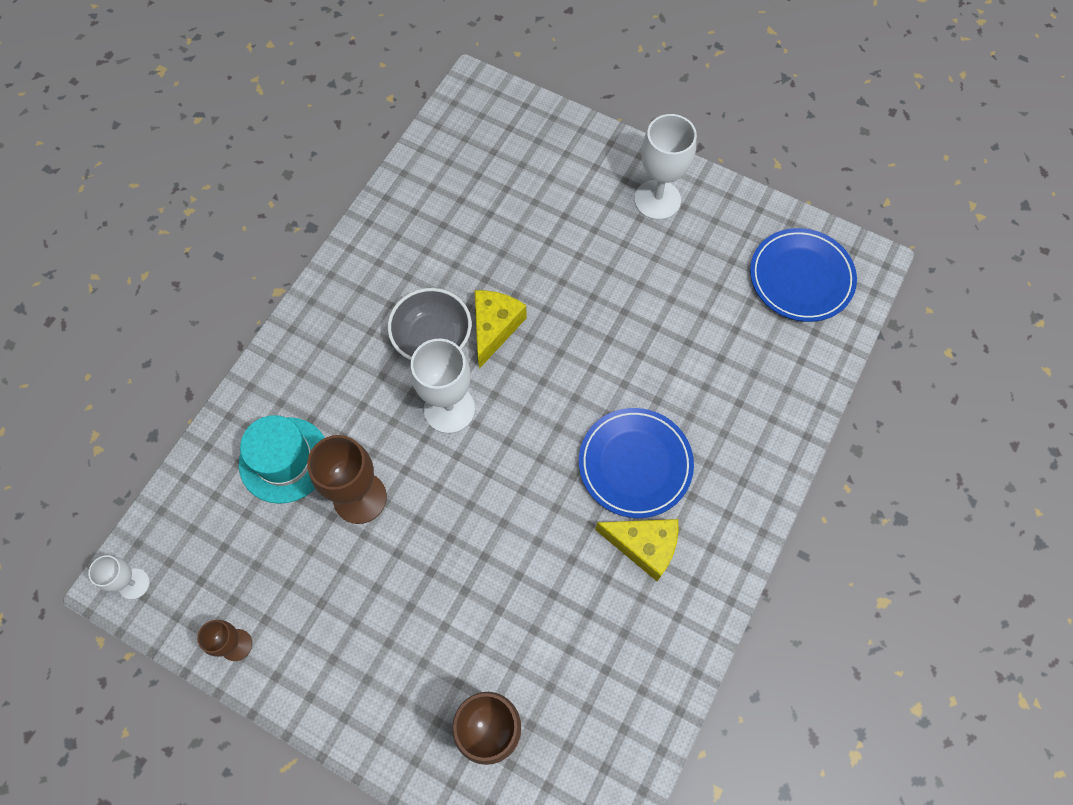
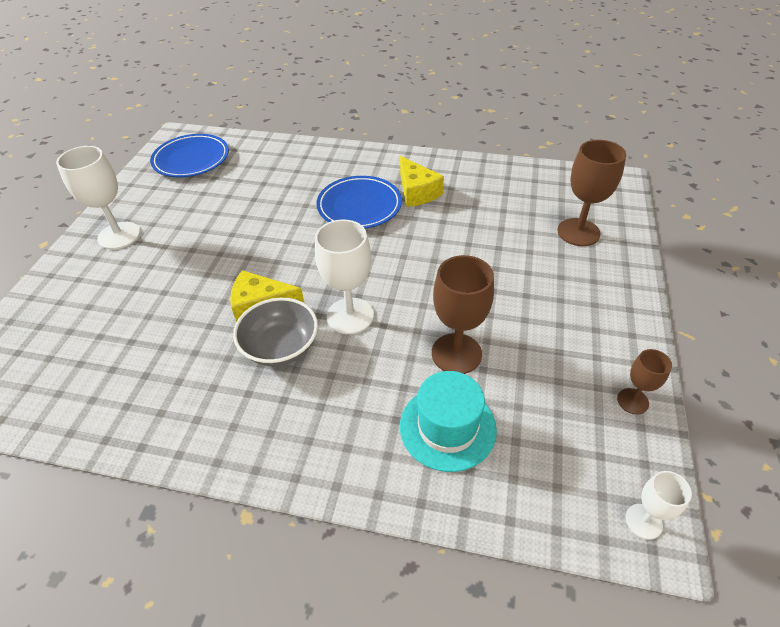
camera: 105 degrees left, 20 degrees down
yellow cheese [595,519,679,581] -> yellow cheese turned 150 degrees clockwise [400,156,444,207]

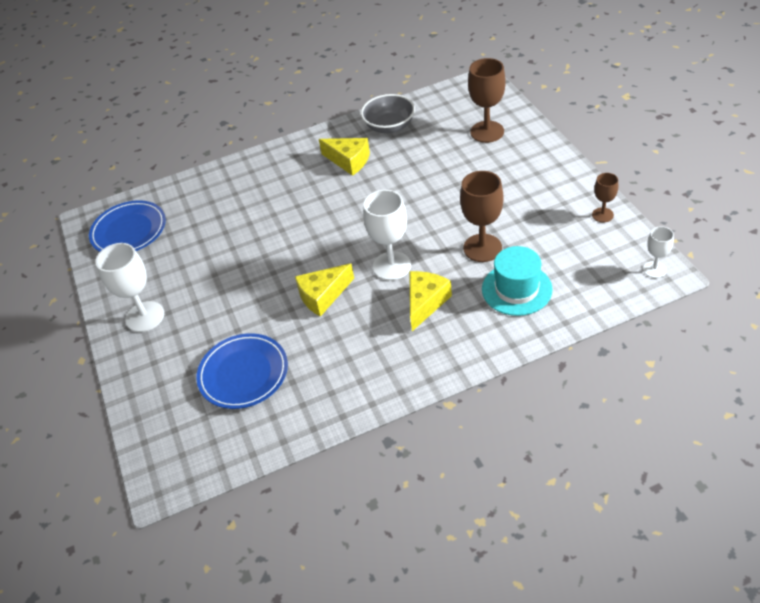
camera: 30 degrees left, 0 degrees up
grey bowl [233,298,318,366] -> grey bowl moved to [361,94,415,133]
blue plate [316,176,402,229] -> blue plate moved to [196,333,288,409]
none -> yellow cheese [409,271,452,331]

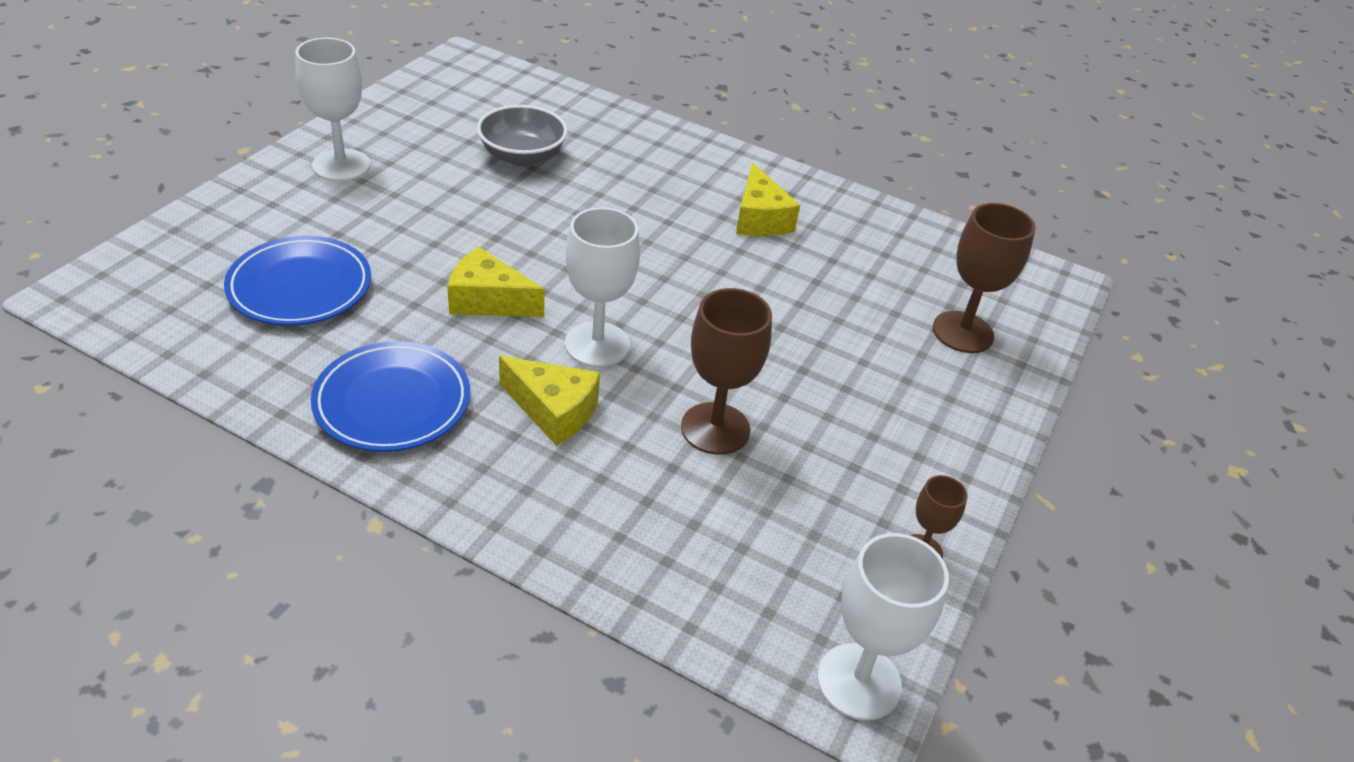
camera: 40 degrees right, 5 degrees down
blue plate [89,200,166,252] -> blue plate moved to [311,341,470,452]
grey bowl [361,94,415,133] -> grey bowl moved to [477,105,568,166]
yellow cheese [409,271,452,331] -> yellow cheese turned 45 degrees clockwise [499,356,600,446]
turquoise hat [482,246,553,316] -> none
white goblet [643,226,674,278] -> white goblet [817,533,949,721], size x1.80

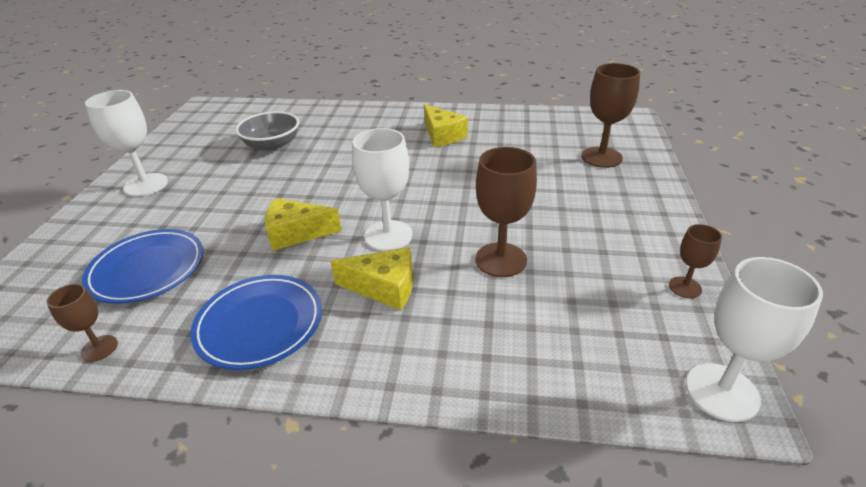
camera: 15 degrees left, 5 degrees down
none -> brown goblet [46,284,118,362]

